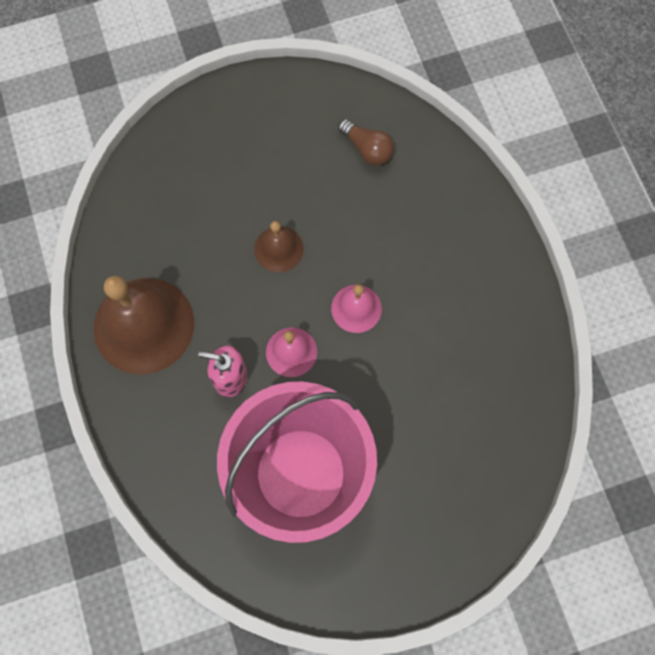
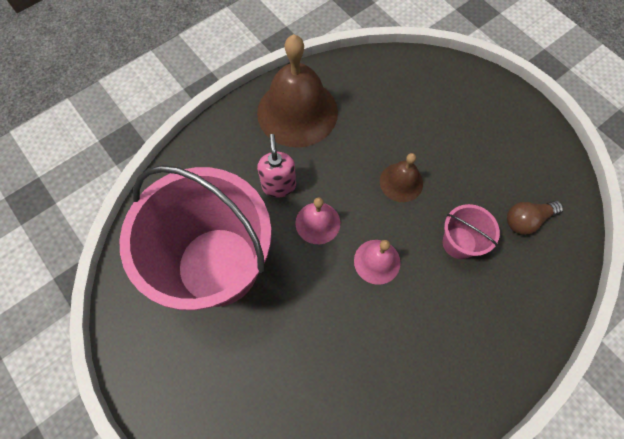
camera: 70 degrees right, 5 degrees down
brown light bulb [338,119,394,166] -> brown light bulb turned 45 degrees clockwise [507,201,563,235]
none -> pink bucket [443,204,500,259]

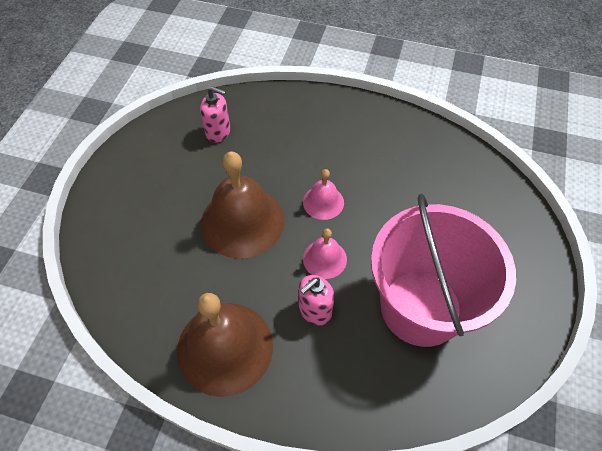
camera: 125 degrees left, 10 degrees down
brown bell [380,153,423,202] -> brown bell [201,152,285,259], size x1.98
pink bucket [443,204,500,259] -> none
brown light bulb [507,201,563,235] -> pink soap dispenser [200,86,231,143]

